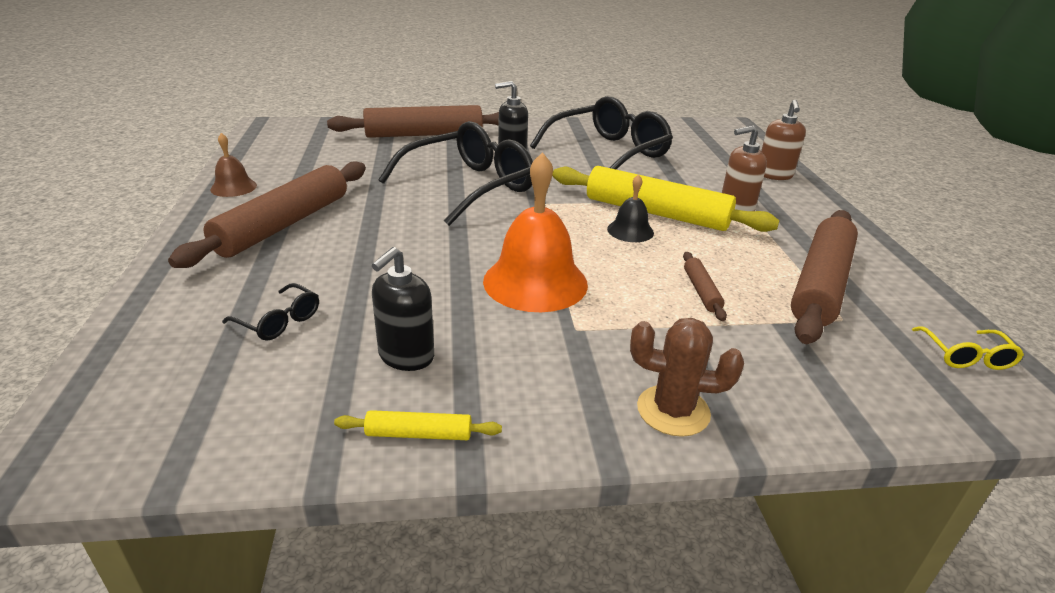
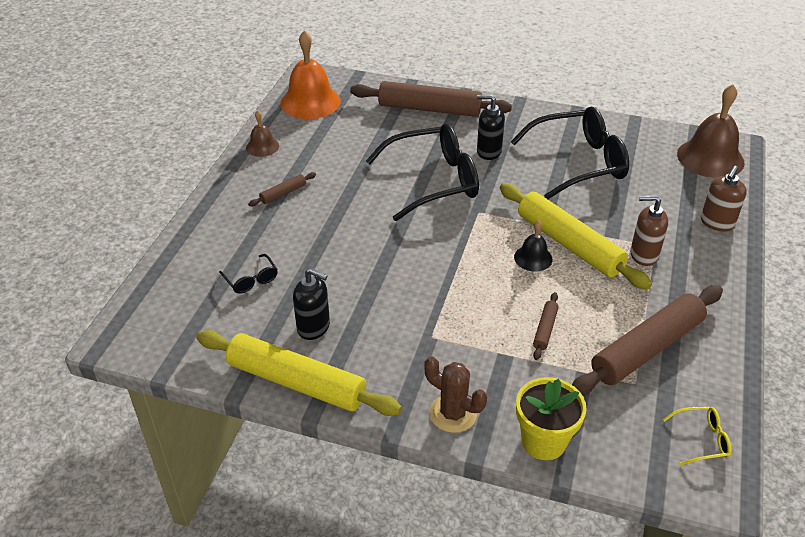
camera: 25 degrees right, 10 degrees up
brown rolling pin [168,162,366,268] -> brown rolling pin [248,172,316,206], size x0.43
yellow rolling pin [334,410,502,440] -> yellow rolling pin [196,330,402,416], size x2.31
black soap dispenser [372,247,434,371] -> black soap dispenser turned 120 degrees counterclockwise [293,268,330,340]
orange bell [483,152,588,312] -> orange bell moved to [280,30,341,119]
yellow glasses [912,327,1024,370] -> yellow glasses turned 120 degrees counterclockwise [663,407,732,465]
none -> yellow flower pot [516,377,587,460]
none -> brown bell [677,84,744,178]

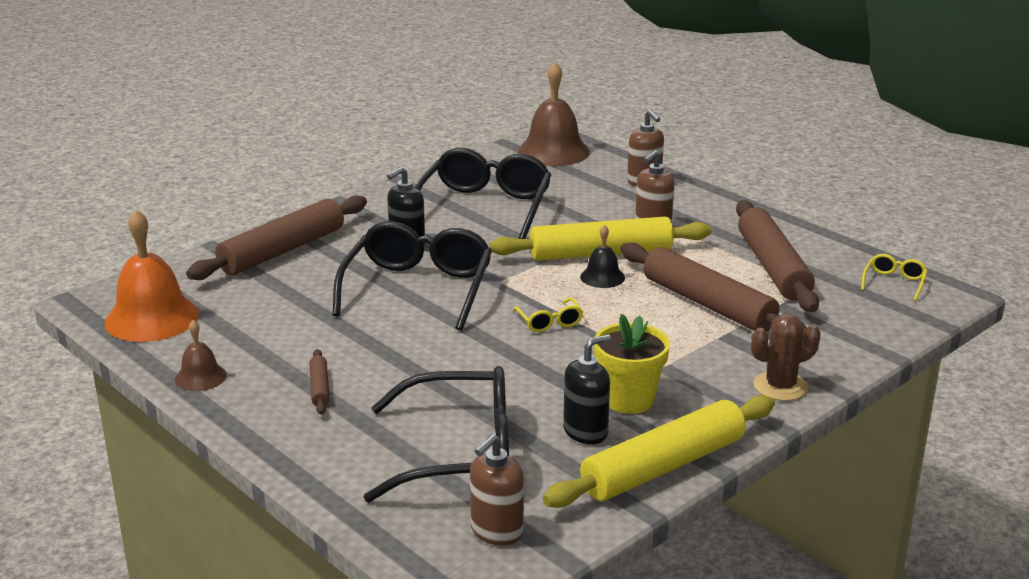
camera: 60 degrees left, 15 degrees down
black glasses [219,254,278,294] -> black glasses [364,366,509,502], size x2.39
yellow flower pot [516,377,587,460] -> yellow flower pot moved to [594,314,670,414]
brown rolling pin [533,292,559,360] -> brown rolling pin [620,243,807,337], size x2.31
none -> brown soap dispenser [470,434,524,546]
none -> yellow glasses [513,297,583,332]

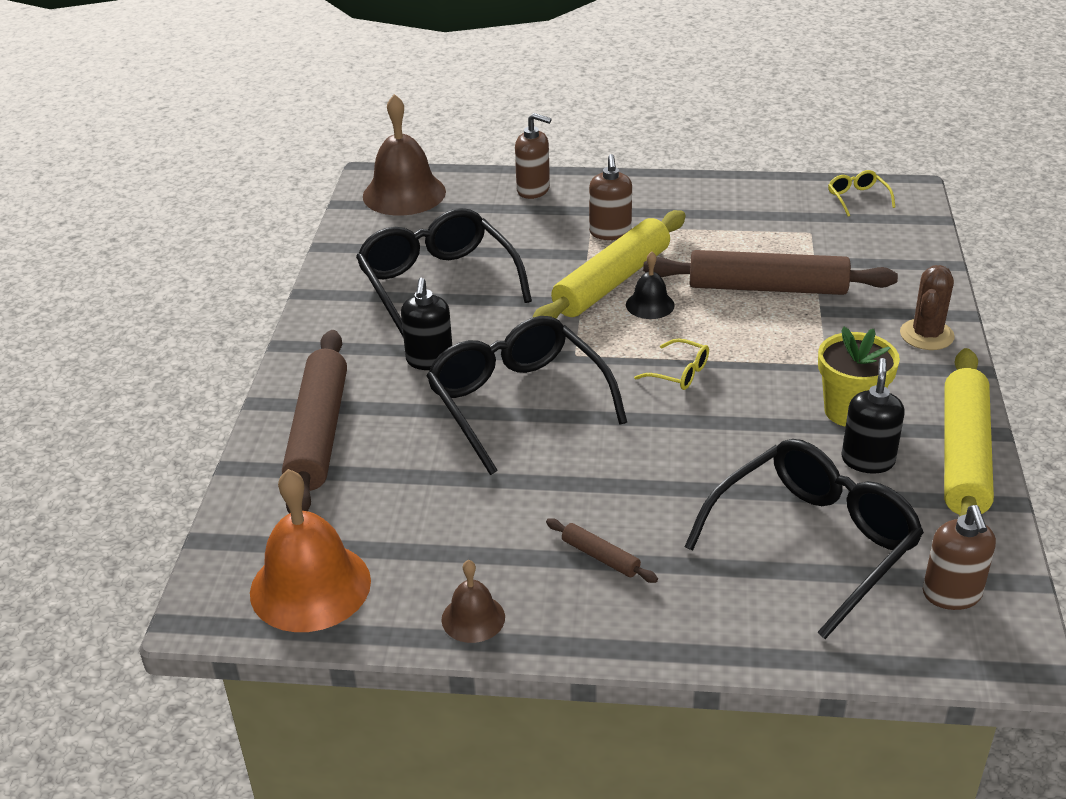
camera: 40 degrees left, 10 degrees up
brown rolling pin [736,200,819,312] -> none

